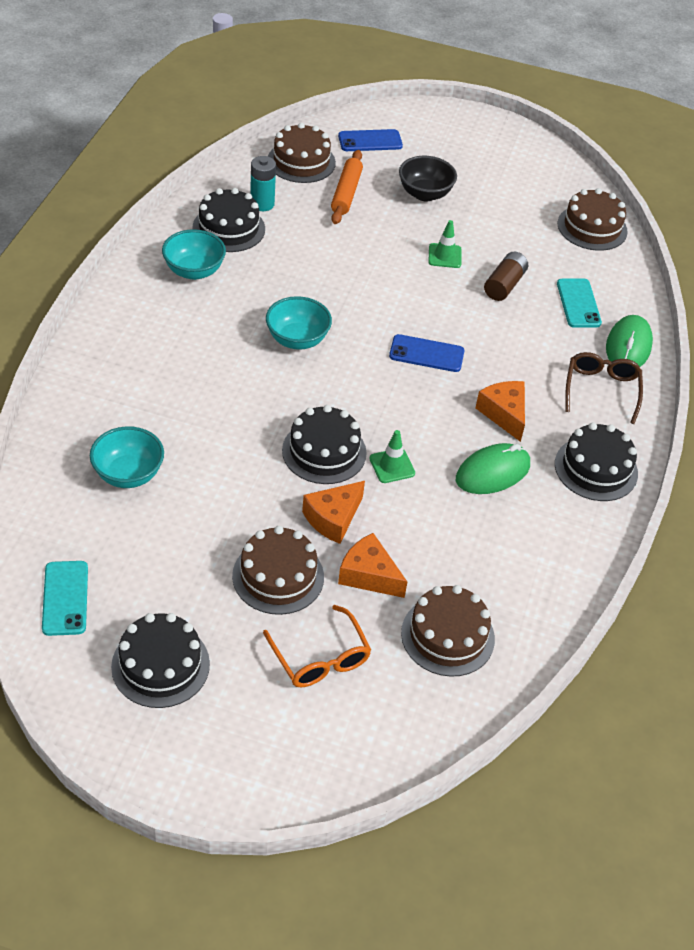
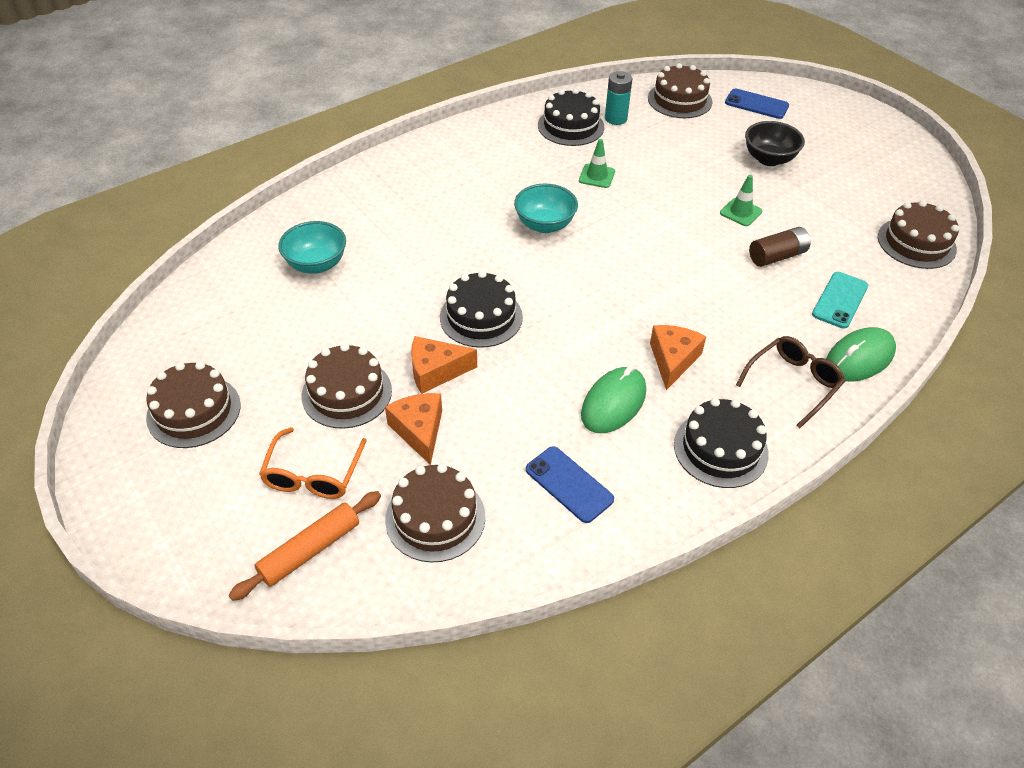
camera: 40 degrees right, 0 degrees up
turquoise phone [42,561,88,636] -> none
black cake [111,613,210,708] -> brown cake [146,361,241,448]
turquoise bowl [162,229,226,280] -> none
orange rolling pin [331,150,363,224] -> orange rolling pin moved to [229,491,381,601]
green traffic cone [369,430,415,483] -> green traffic cone moved to [579,139,615,188]
blue phone [389,334,465,372] -> blue phone moved to [526,446,614,523]
green mouse [456,443,530,494] -> green mouse turned 60 degrees counterclockwise [581,366,646,433]

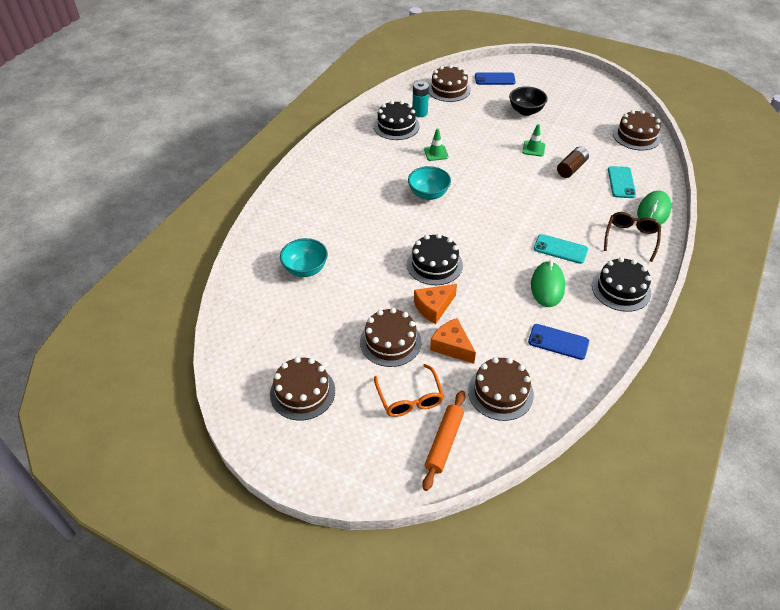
camera: 25 degrees left, 0 degrees up
orange cheese [650,325,706,390] -> turquoise phone [534,234,588,264]

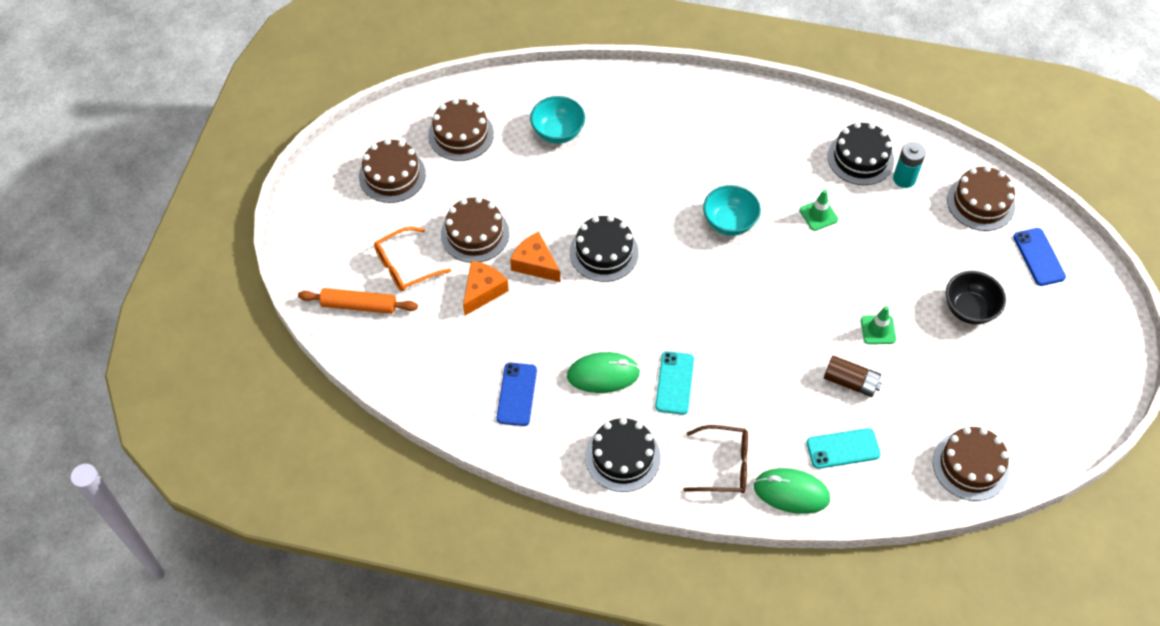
camera: 75 degrees right, 10 degrees up
brown cake [468,357,534,421] -> brown cake moved to [428,98,494,161]

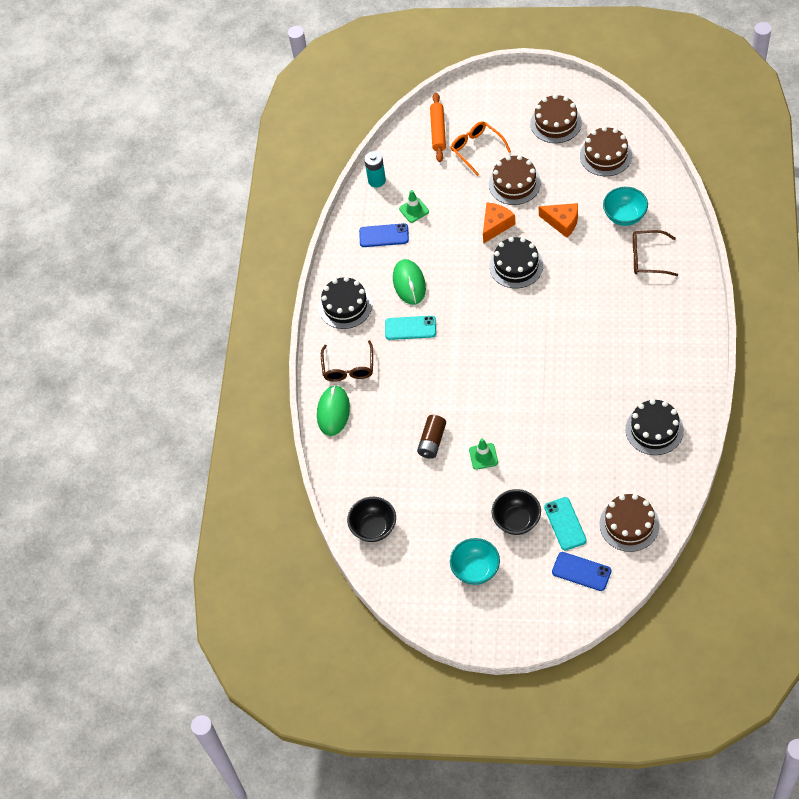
camera: 90 degrees right, 0 degrees up
orange cheese [463,261,509,316] -> orange cheese moved to [539,203,578,238]
turquoise bowl [703,185,761,236] -> turquoise bowl moved to [450,538,500,585]
green traffic cone [800,190,838,231] -> green traffic cone moved to [399,190,429,223]
turquoise phone [806,428,881,469] -> turquoise phone moved to [544,497,587,551]
turquoise battery [893,141,926,188] -> turquoise battery moved to [364,151,386,188]
brown cake [933,427,1009,501] -> black bowl [347,497,396,542]
blue phone [1013,228,1066,286] -> blue phone turned 45 degrees clockwise [552,552,611,591]
none -> brown glasses [633,230,678,276]

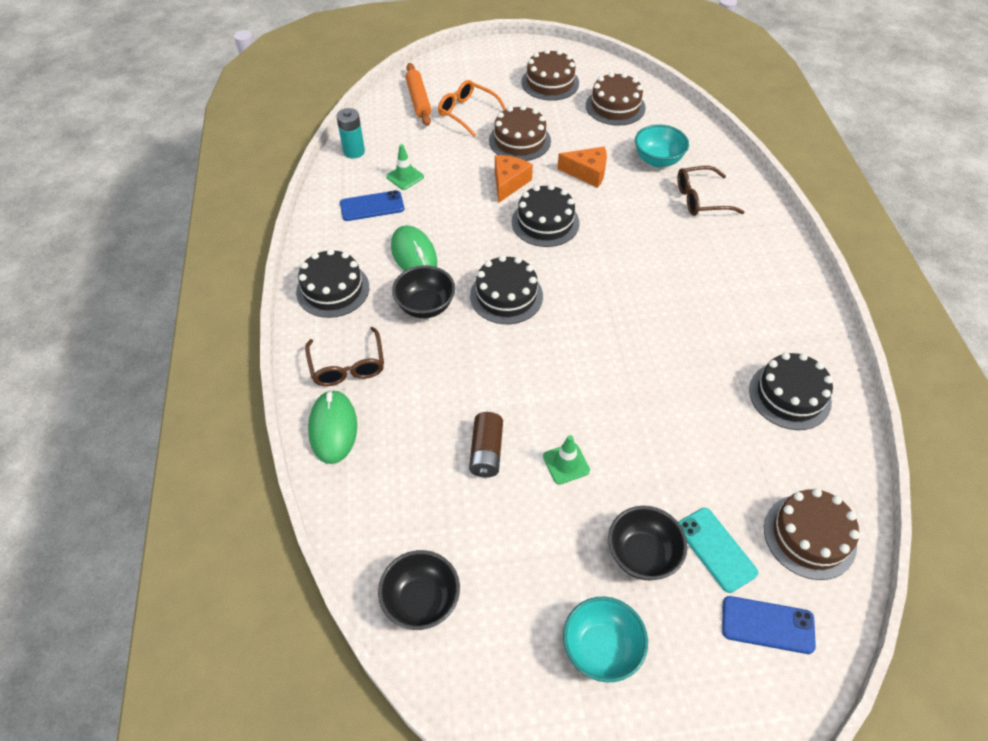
camera: 20 degrees left, 5 degrees down
turquoise phone [385,316,436,340] -> black bowl [392,265,455,318]
none -> black cake [470,255,543,324]

